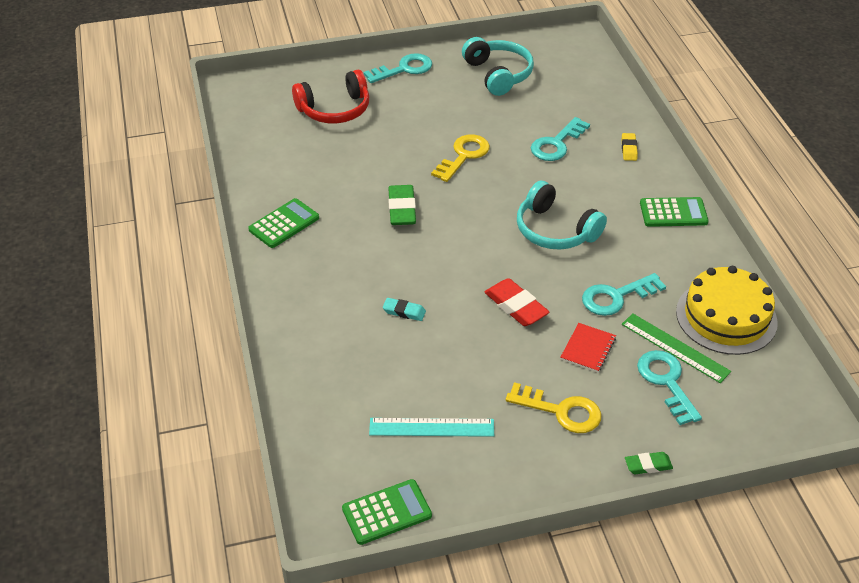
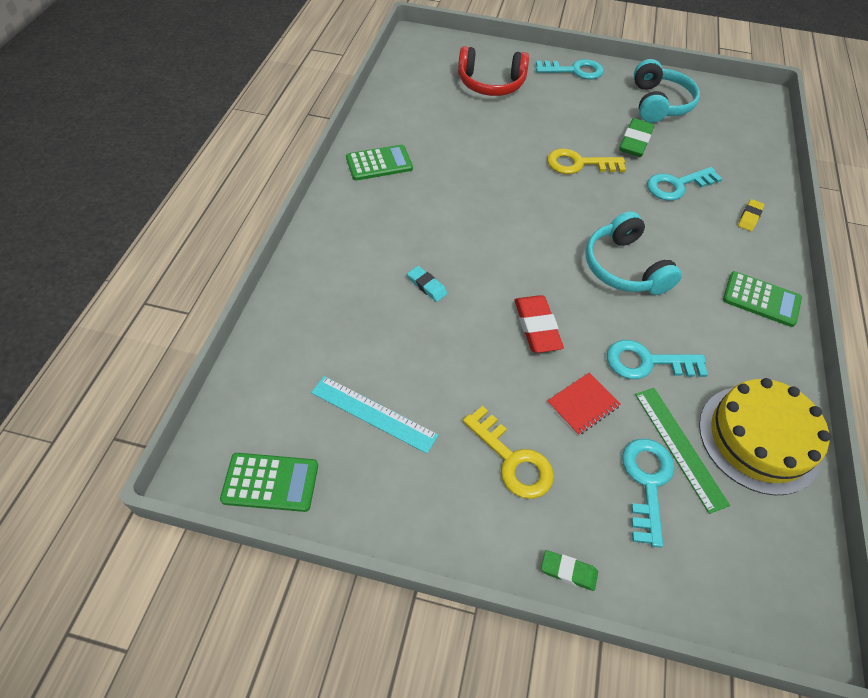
camera: 25 degrees right, 10 degrees up
green eraser [389,185,416,225] -> green eraser moved to [619,118,654,157]
yellow key [431,134,490,182] -> yellow key turned 150 degrees counterclockwise [547,149,626,174]

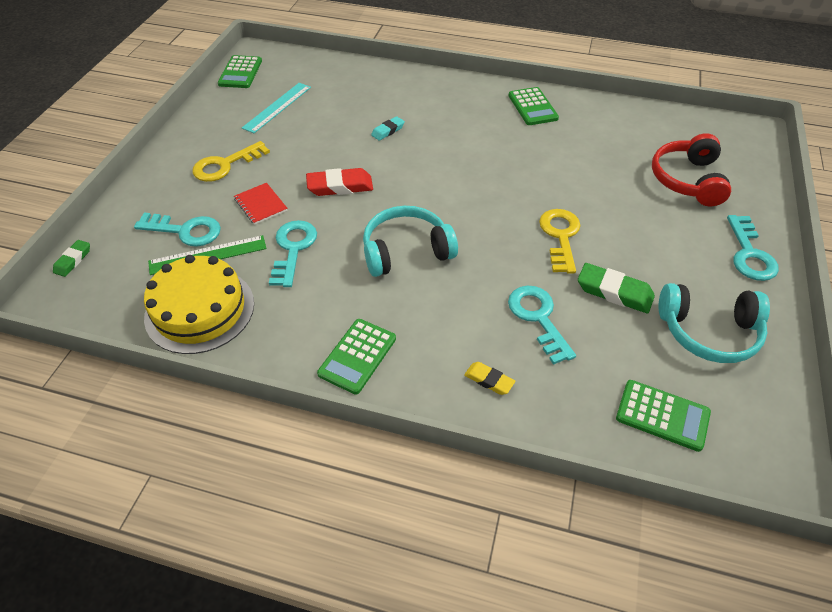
camera: 95 degrees right, 5 degrees down
green eraser [541,550,598,591] -> green eraser moved to [53,240,90,277]
none -> green calculator [616,380,711,452]

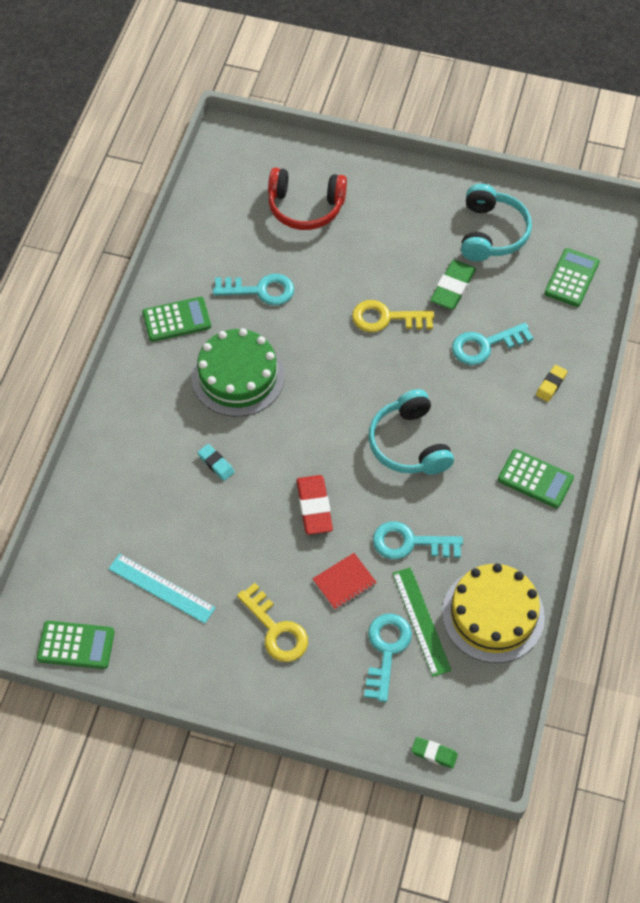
camera: 90 degrees left, 10 degrees up
turquoise key [727,215,779,281] -> turquoise key moved to [213,274,294,305]
none -> green cake [191,328,285,417]

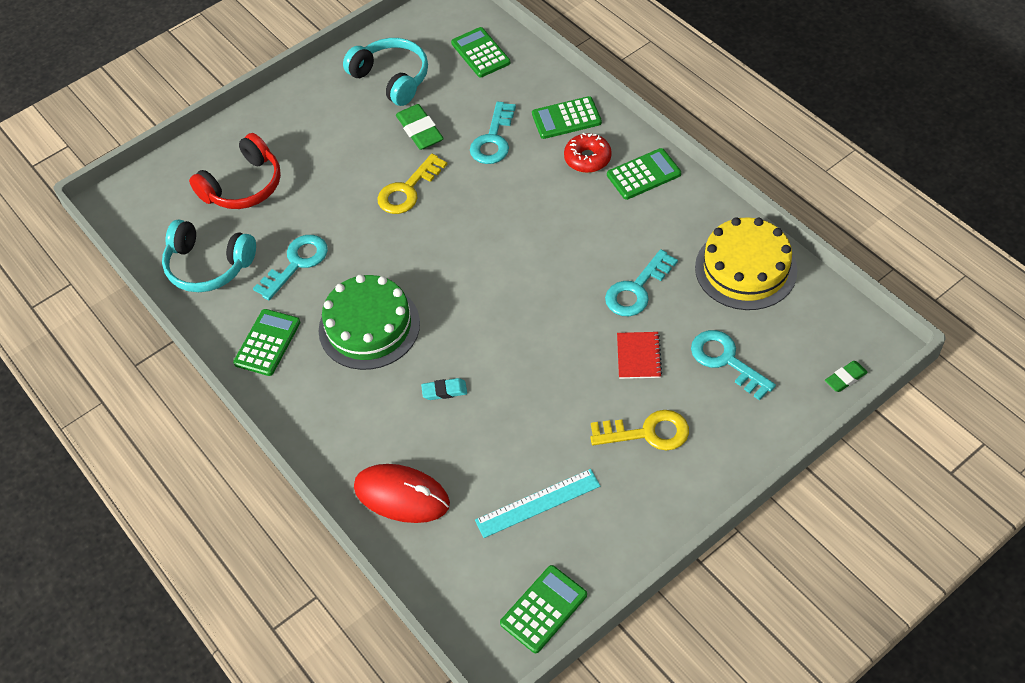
camera: 50 degrees left, 5 degrees down
red eraser [297,475,333,535] -> none
turquoise headphones [368,389,454,475] -> turquoise headphones moved to [162,220,256,292]
green ruler [392,567,452,677] -> none
yellow eraser [536,365,567,402] -> green calculator [532,96,602,139]
none -> red mouse [354,464,450,523]
none -> red donut [564,133,612,173]

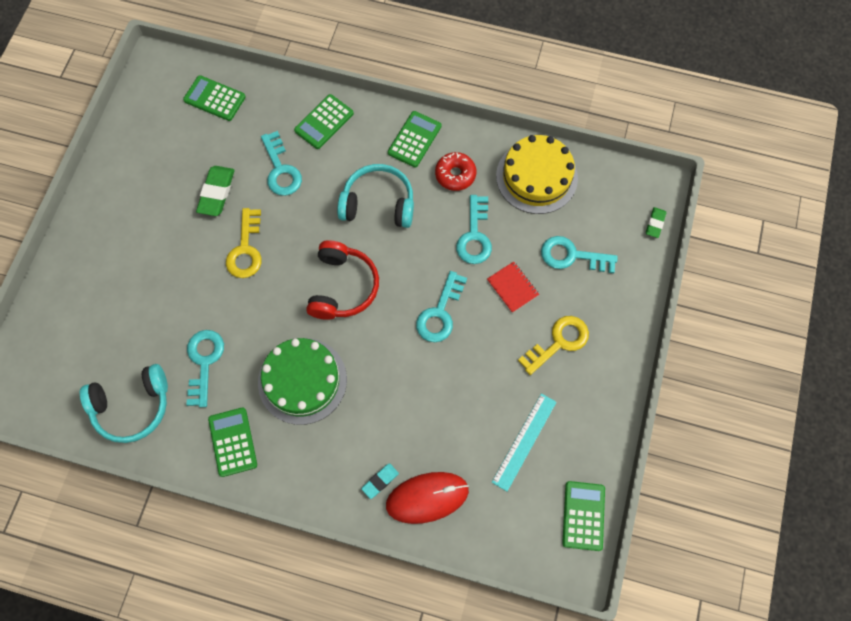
camera: 40 degrees left, 15 degrees up
red headphones [189,133,281,209] -> red headphones moved to [306,240,379,320]
turquoise headphones [343,38,428,106] -> turquoise headphones moved to [337,164,414,228]
green eraser [396,104,444,150] -> green eraser turned 75 degrees clockwise [196,166,235,216]
turquoise eraser [421,378,467,400] -> turquoise eraser moved to [361,463,399,499]
red donut [564,133,612,173] -> red donut moved to [435,152,476,191]
none -> turquoise key [416,271,467,342]

